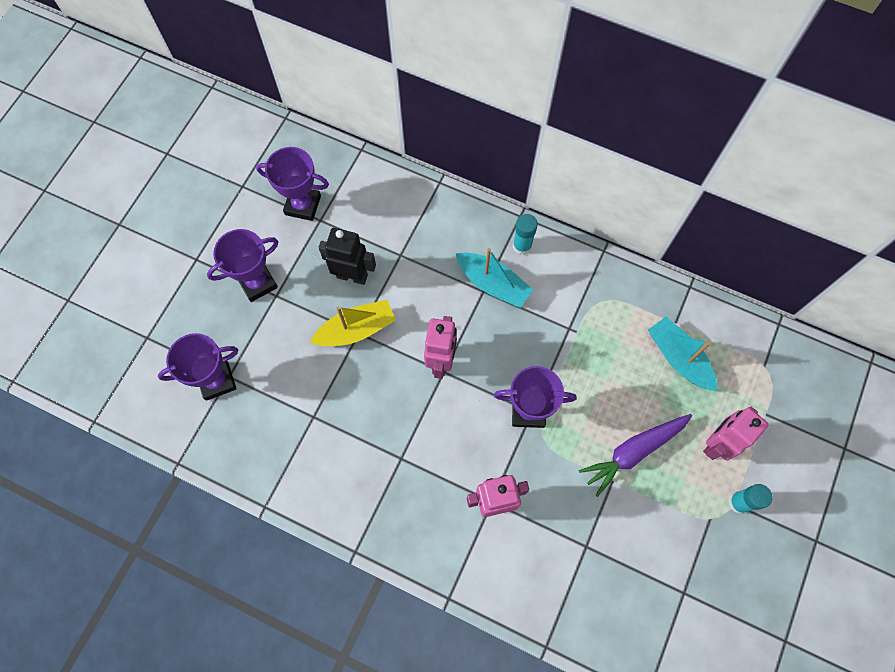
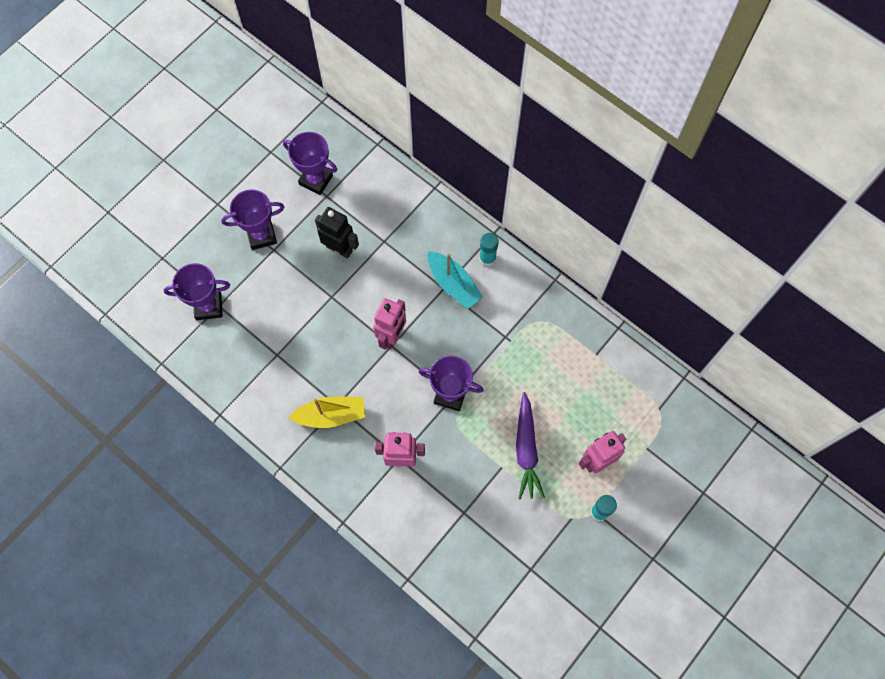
camera: 15 degrees right, 0 degrees up
yellow boat [310,300,396,346] -> yellow boat moved to [288,397,366,428]
purple carrot [579,414,692,497] -> purple carrot turned 75 degrees counterclockwise [516,392,545,500]
turquoise boat [648,317,717,391] -> none

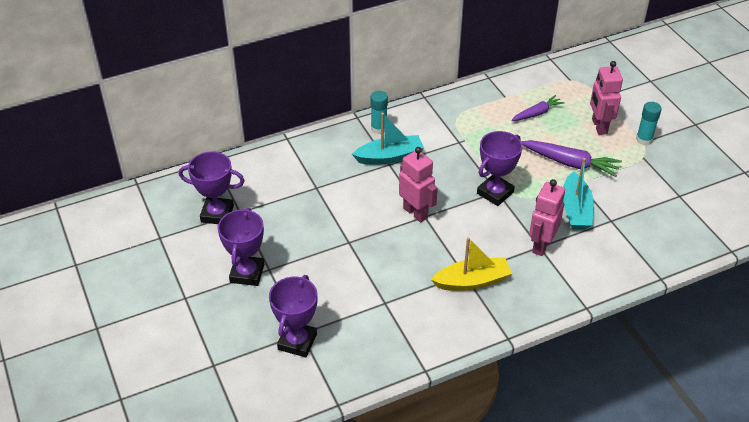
camera: 65 degrees left, 25 degrees down
purple trophy [283,132,338,195] -> purple trophy turned 45 degrees clockwise [179,152,245,224]
yellow boat [288,397,366,428] -> yellow boat turned 60 degrees clockwise [431,237,512,291]
black robot [315,207,359,259] -> none
none -> purple carrot [511,95,565,121]
none -> turquoise boat [563,158,594,230]

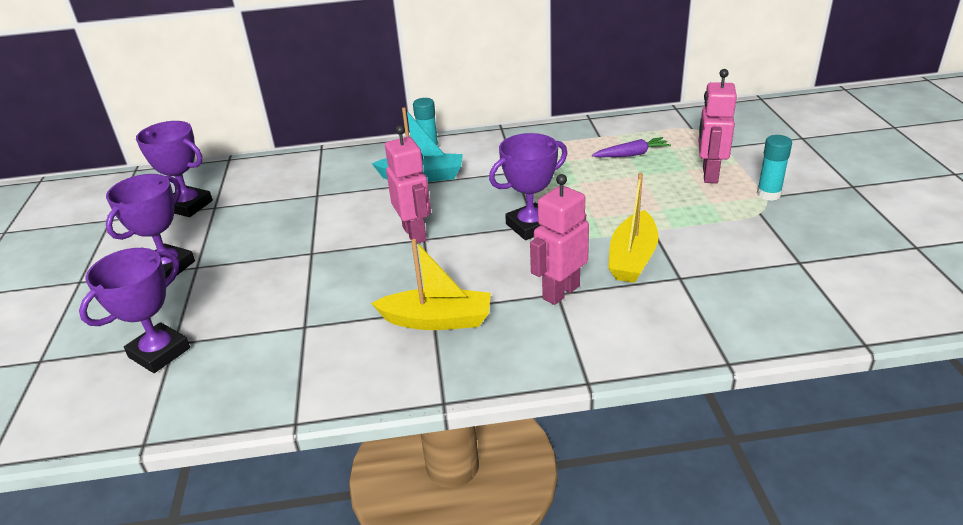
camera: 20 degrees right, 10 degrees down
purple carrot [521,140,622,177] -> none
turquoise boat [563,158,594,230] -> yellow boat [608,173,659,283]

